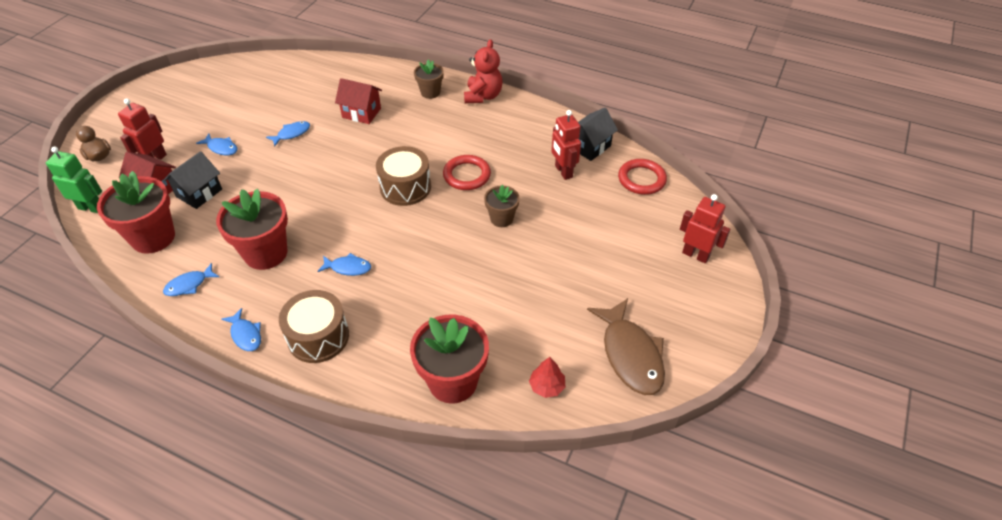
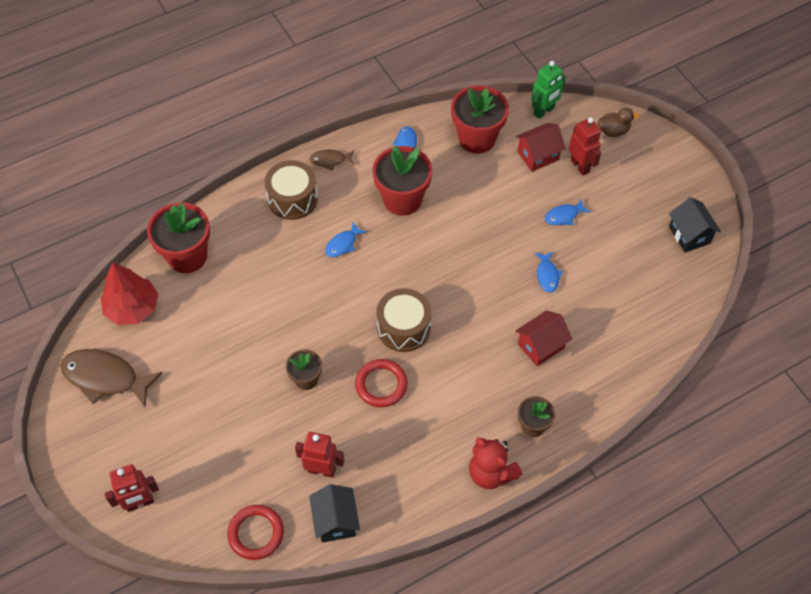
camera: 125 degrees right, 10 degrees up
black house [164,151,222,209] -> black house moved to [669,197,721,252]
blue fish [221,308,261,351] -> brown fish [310,150,355,170]
red tree [529,357,565,398] -> red tree [101,263,158,325], size x1.89

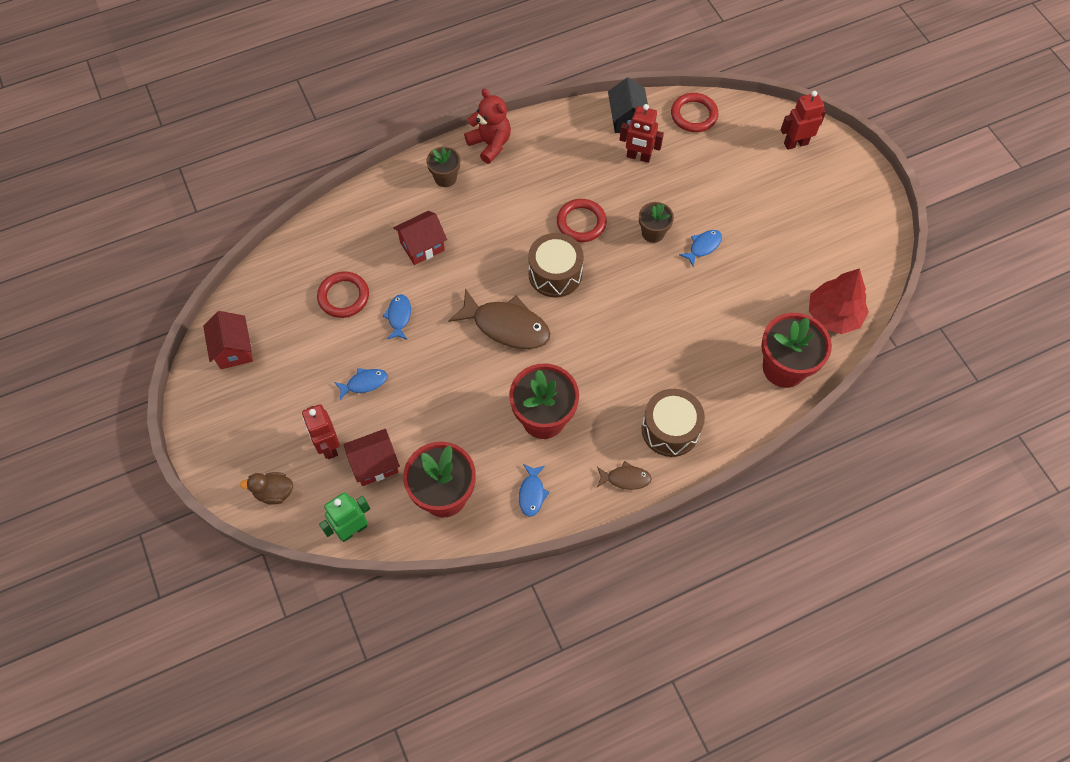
camera: 175 degrees left, 5 degrees up
brown fish [60,349,163,407] -> brown fish moved to [448,288,550,349]
blue fish [325,222,366,257] -> blue fish moved to [679,230,722,267]
black house [669,197,721,252] -> red house [203,311,253,369]
none -> red ring [317,272,369,318]

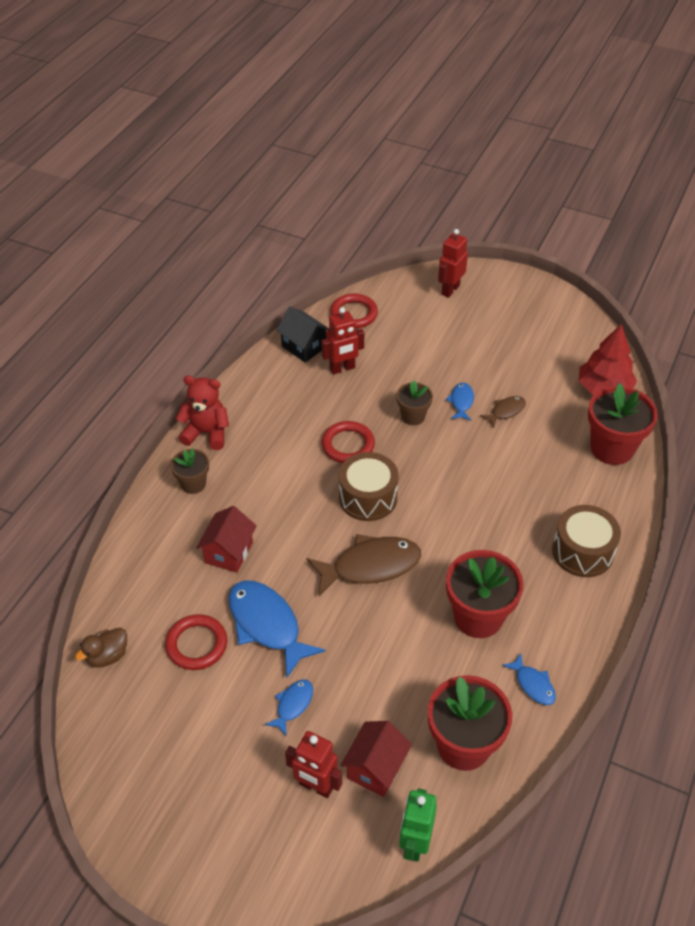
camera: 40 degrees left, 15 degrees down
red house [203,311,253,369] -> none
brown duck [240,472,293,505] -> brown duck moved to [75,628,127,668]
blue fish [382,294,411,340] -> blue fish [228,581,325,677], size x1.98
brown fish [597,461,652,490] -> brown fish moved to [480,396,526,428]

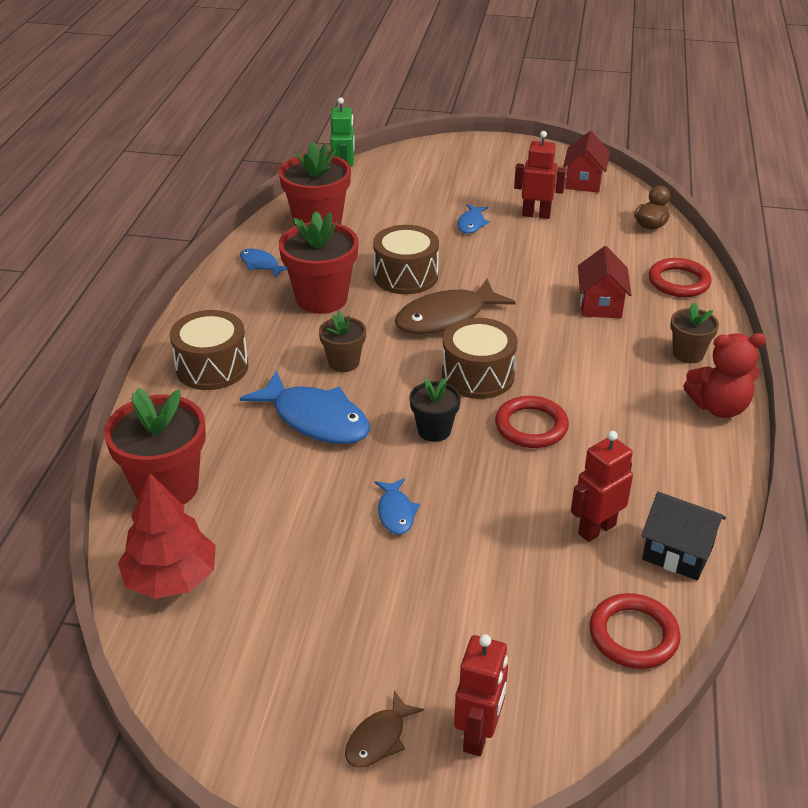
camera: 165 degrees right, 10 degrees down
red ring [165,614,227,670] -> red ring moved to [649,258,712,297]
blue fish [228,581,325,677] -> blue fish moved to [240,370,370,444]
red robot [285,731,342,798] -> red robot moved to [514,131,566,219]
red house [341,721,412,797] -> red house moved to [563,131,610,193]
brown flower pot [397,380,433,425] -> brown flower pot moved to [319,311,366,372]
brown fish [480,396,526,428] -> brown fish moved to [345,691,424,768]
none -> brown drum [373,225,439,294]
none -> black flower pot [410,378,461,442]

